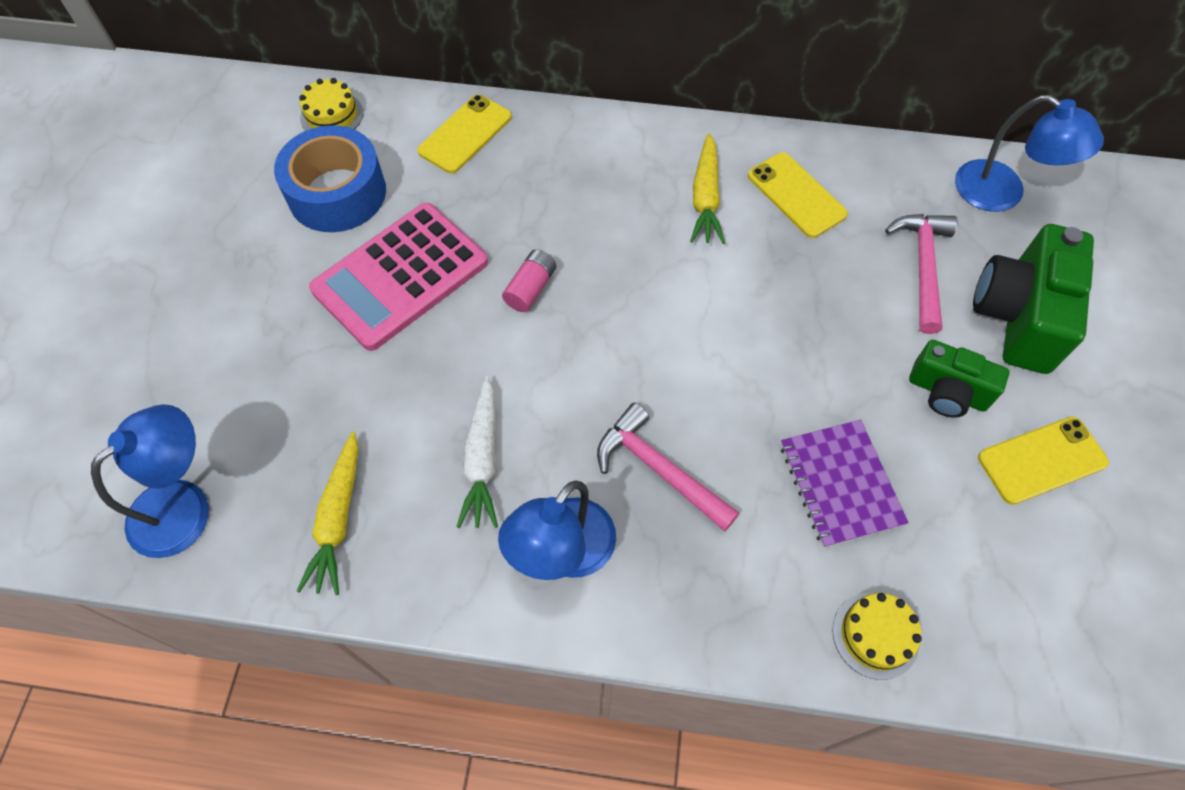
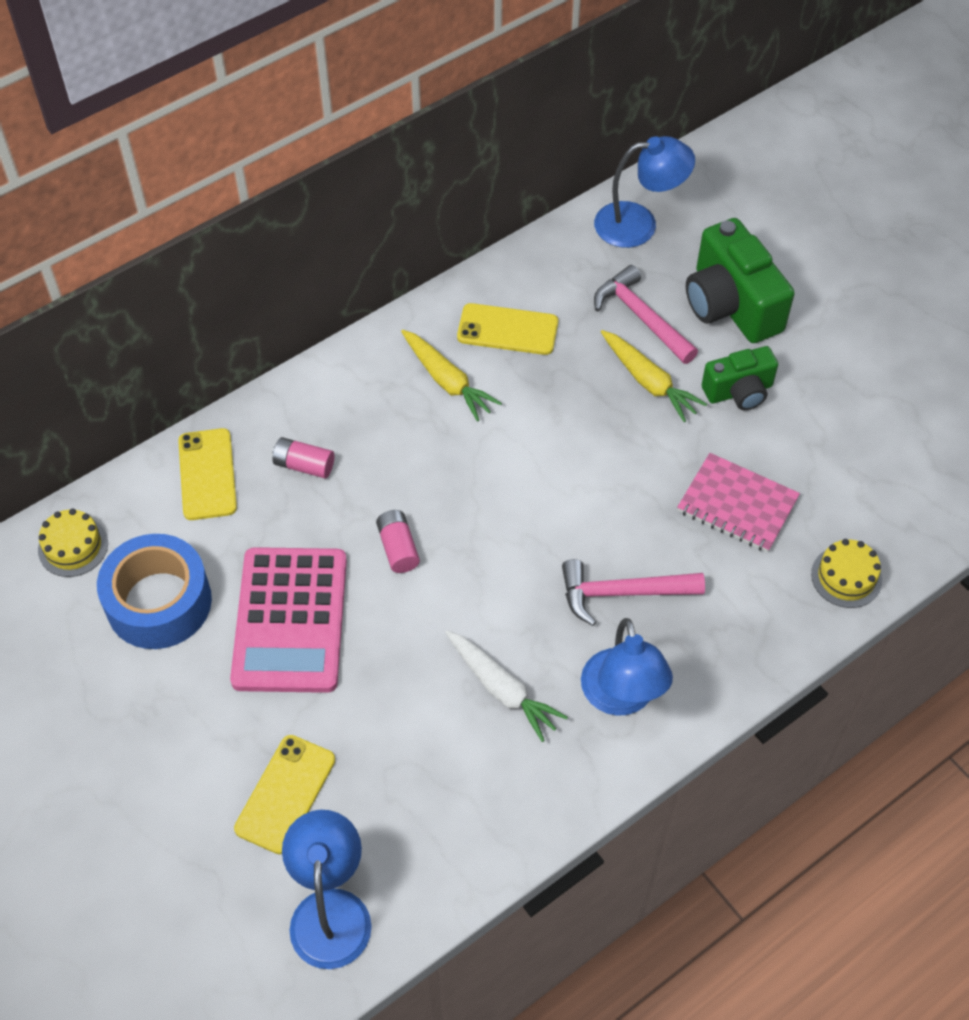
camera: 45 degrees left, 5 degrees down
yellow carrot [297,432,358,595] -> yellow carrot moved to [601,330,707,422]
purple notebook [781,420,909,548] -> pink notebook [677,453,800,552]
yellow phone [978,416,1109,505] -> yellow phone moved to [234,735,335,854]
none -> pink battery [273,437,334,479]

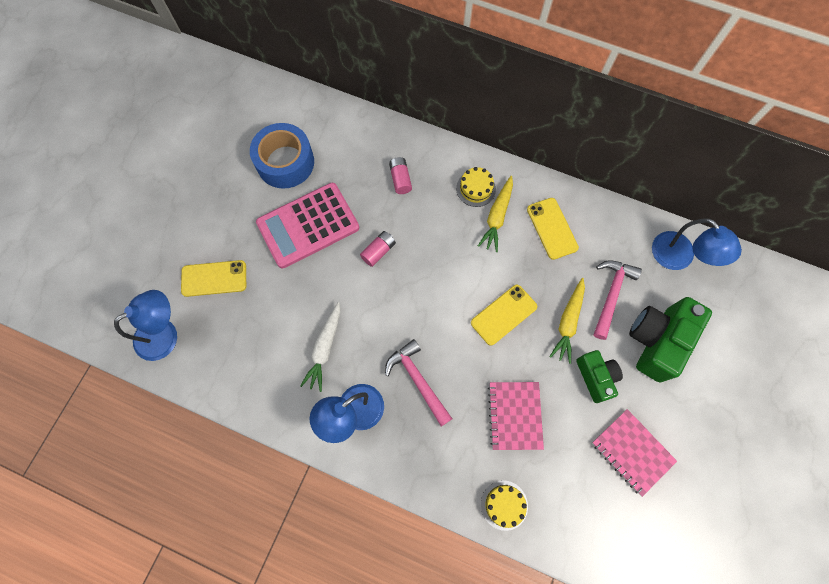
camera: 60 degrees right, 15 degrees up
yellow cake [38,509,108,577] -> yellow cake moved to [456,167,496,207]
yellow phone [178,428,237,520] -> yellow phone moved to [471,285,537,346]
green camera [702,346,778,410] -> green camera turned 150 degrees counterclockwise [576,350,623,403]
none -> pink notebook [592,409,677,497]

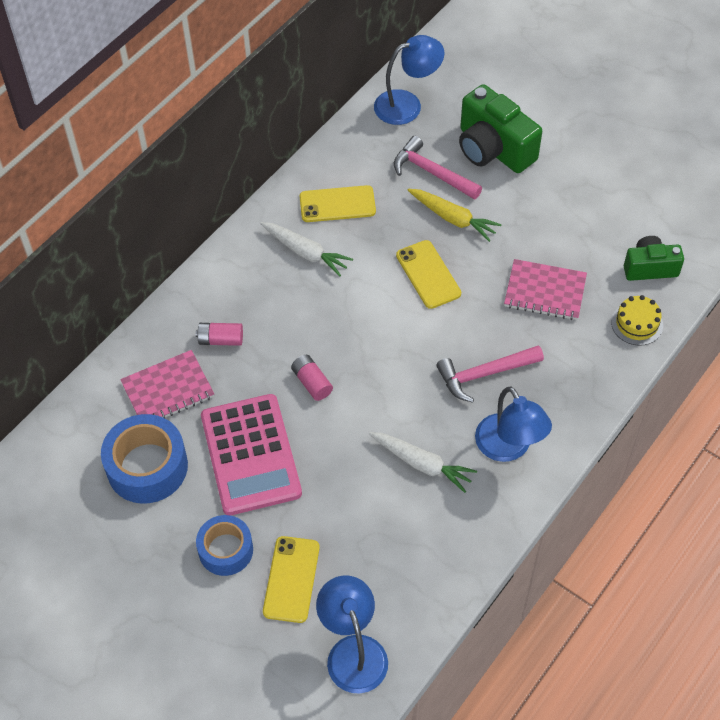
camera: 75 degrees left, 15 degrees down
yellow cake [456,167,496,207] -> none
yellow carrot [478,176,513,252] -> white carrot [260,222,353,277]
green camera [576,350,623,403] -> green camera moved to [624,236,684,281]
pink notebook [592,409,677,497] -> pink notebook moved to [120,350,214,418]
none -> blue tape [196,515,253,576]

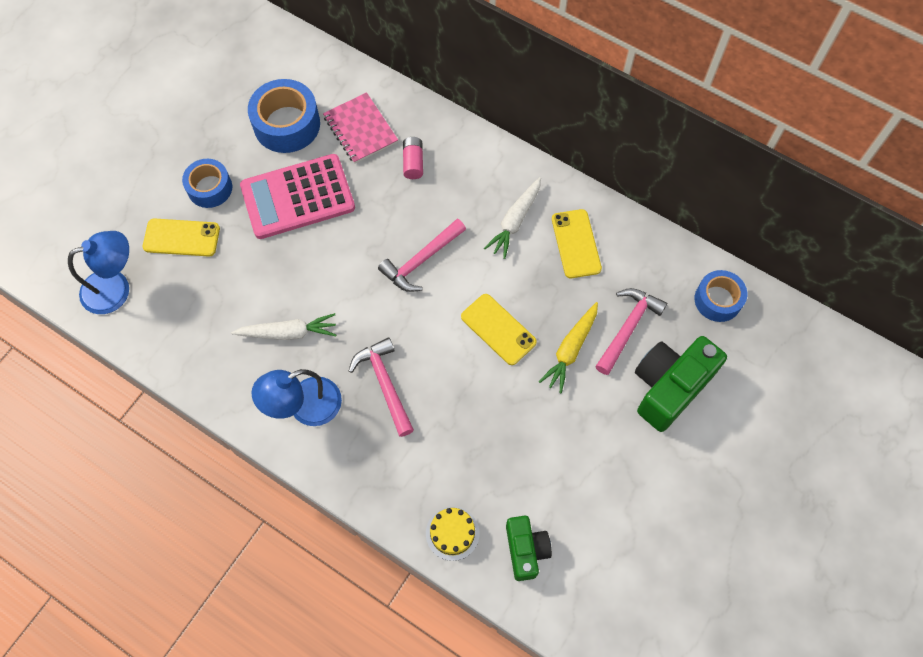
camera: 85 degrees right, 10 degrees up
pink battery [291,355,333,401] -> none
white carrot [369,432,477,493] -> white carrot turned 120 degrees counterclockwise [231,313,336,340]
blue lamp [374,35,445,125] -> blue tape [694,270,747,322]
yellow phone [396,240,461,309] -> yellow phone turned 75 degrees clockwise [461,294,537,365]
pink notebook [504,259,587,320] -> none
none -> pink hammer [378,219,466,292]

